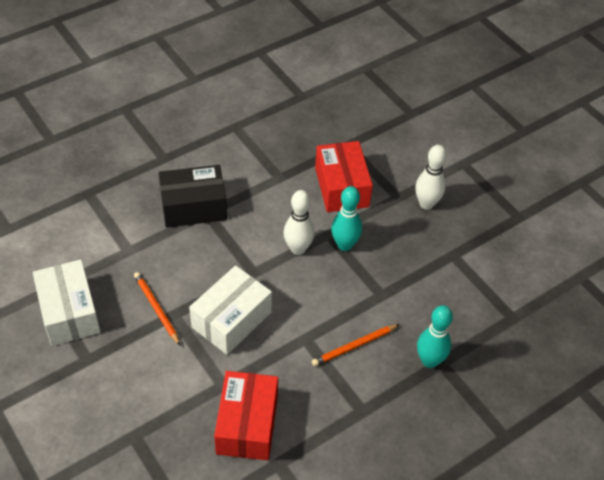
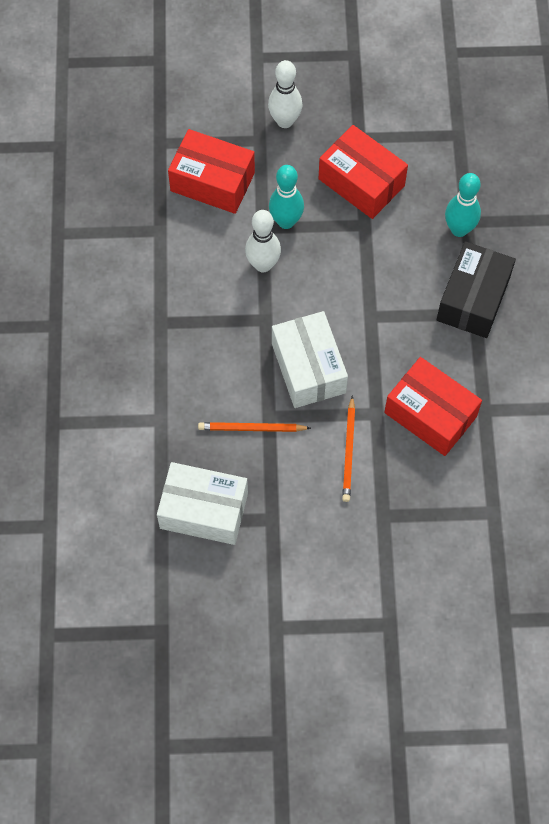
camera: 55 degrees left, 15 degrees up
black box [159,165,227,228] -> black box moved to [437,241,516,338]
orange pencil [312,324,400,366] -> orange pencil moved to [342,395,355,502]
none -> red box [318,125,408,219]

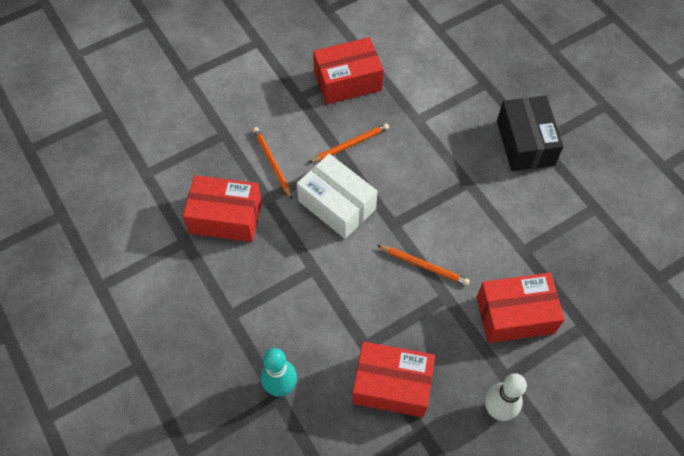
camera: 150 degrees right, 5 degrees down
white box [157,462,248,545] -> red box [313,37,384,104]
white bowling pin [245,210,281,272] -> orange pencil [377,245,470,286]
turquoise bowling pin [269,165,304,229] -> none
black box [437,241,516,338] -> black box moved to [497,96,564,171]

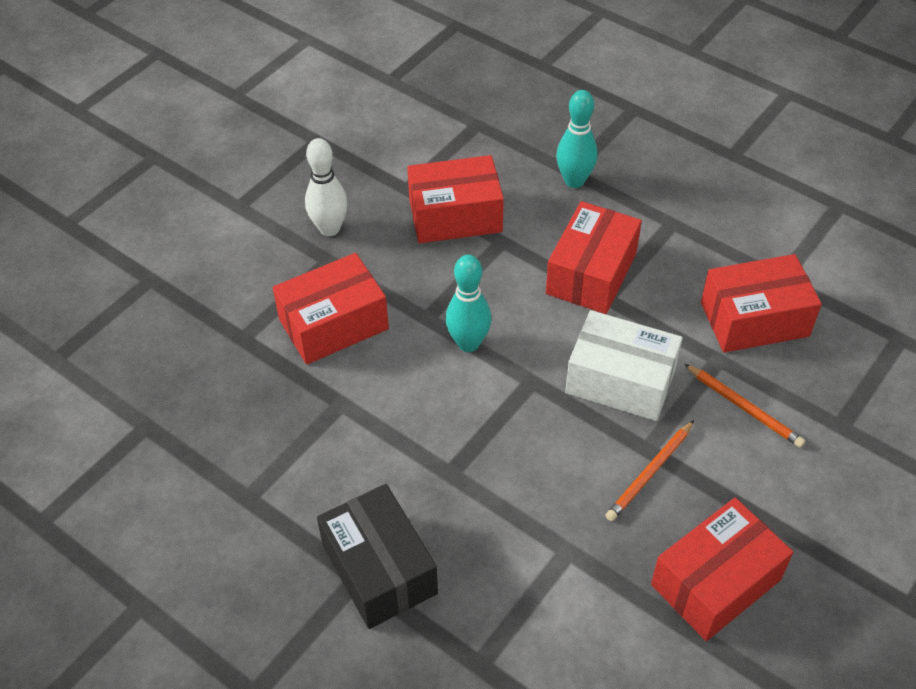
camera: 160 degrees right, 10 degrees down
orange pencil [377,245,470,286] -> turquoise bowling pin [446,255,491,352]
none -> red box [546,201,642,314]

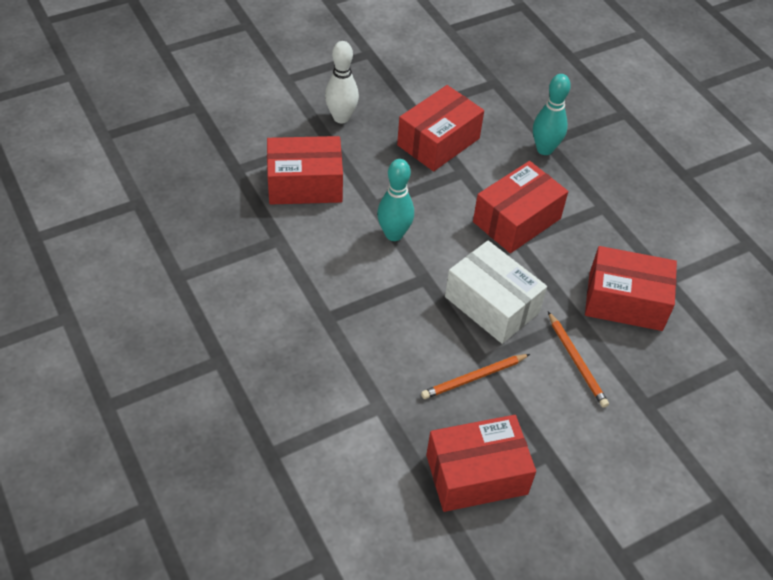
camera: 20 degrees right, 0 degrees up
black box [317,484,438,629] -> none
red box [407,155,504,243] -> red box turned 60 degrees counterclockwise [397,85,484,171]

